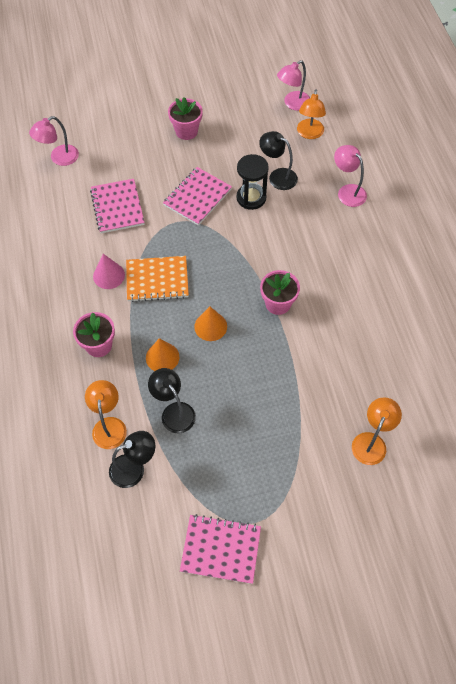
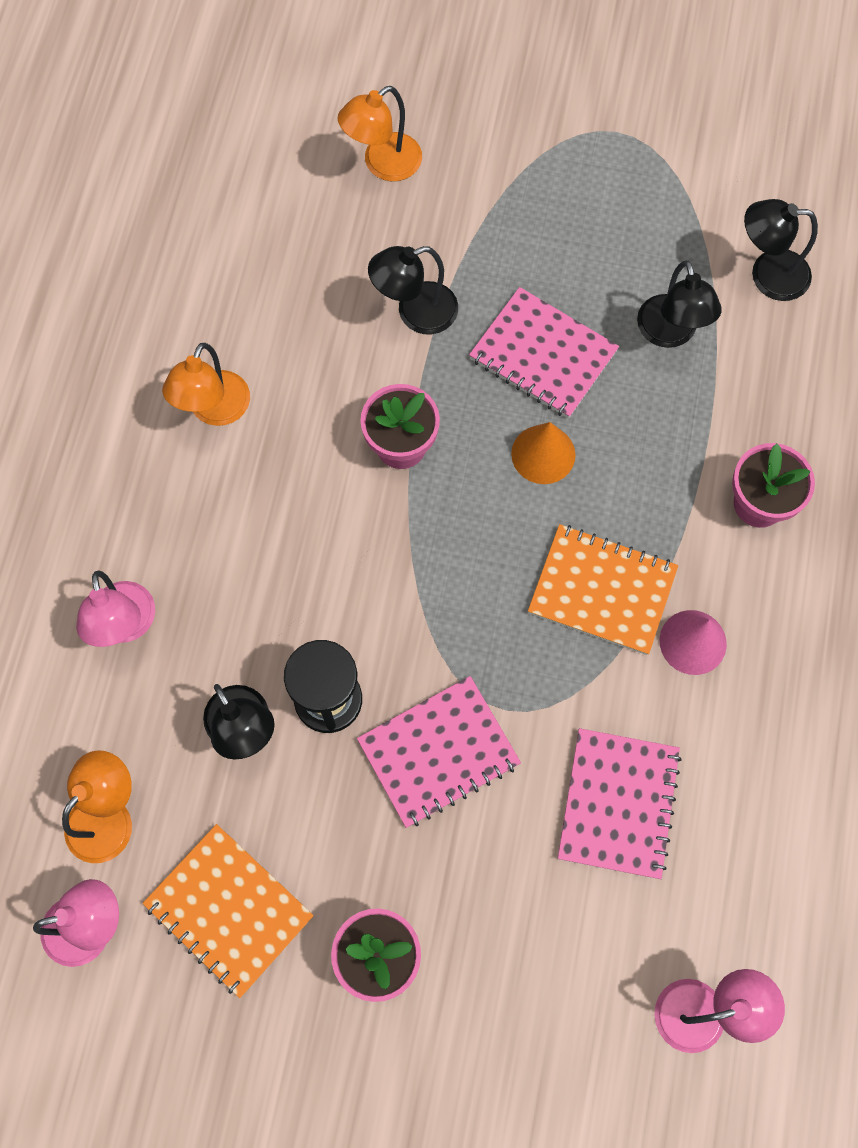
camera: 155 degrees left, 10 degrees up
orange lamp [85,380,127,449] -> orange lamp moved to [162,343,250,426]
orange cone [146,338,179,371] -> none
pink notebook [180,514,261,584] -> pink notebook moved to [469,287,619,419]
none -> orange notebook [142,824,314,998]
none -> black lamp [368,246,458,334]

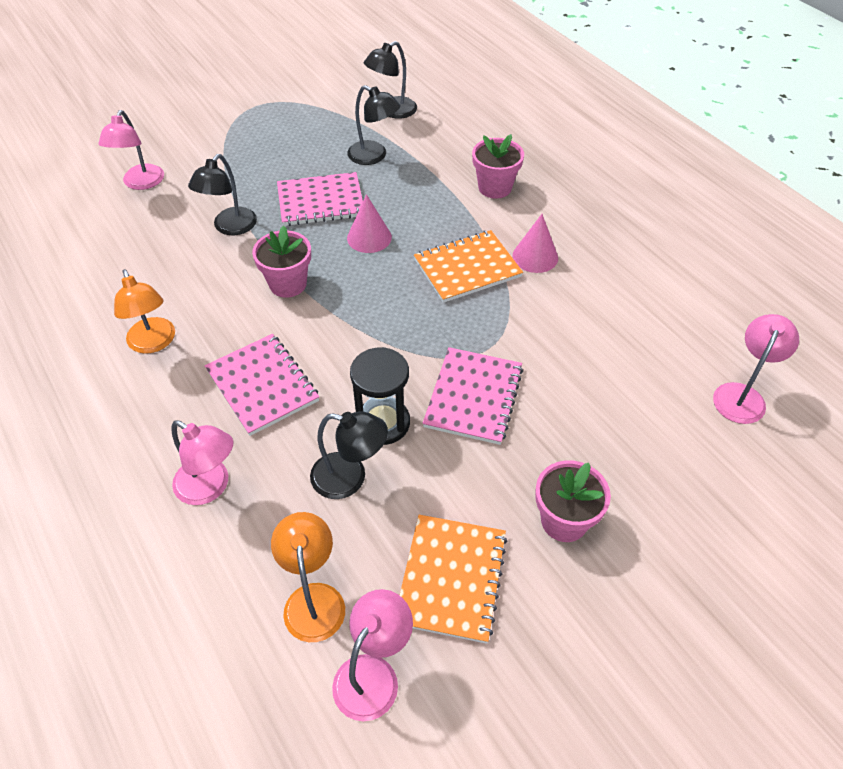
camera: 45 degrees left, 20 degrees down
orange notebook [142,824,314,998] -> orange notebook turned 75 degrees counterclockwise [399,515,507,644]
orange lamp [338,86,422,181] -> pink lamp [98,110,164,190]
orange cone [511,422,576,484] -> pink cone [347,194,392,253]
pink notebook [558,728,682,879] -> pink notebook moved to [205,334,319,436]

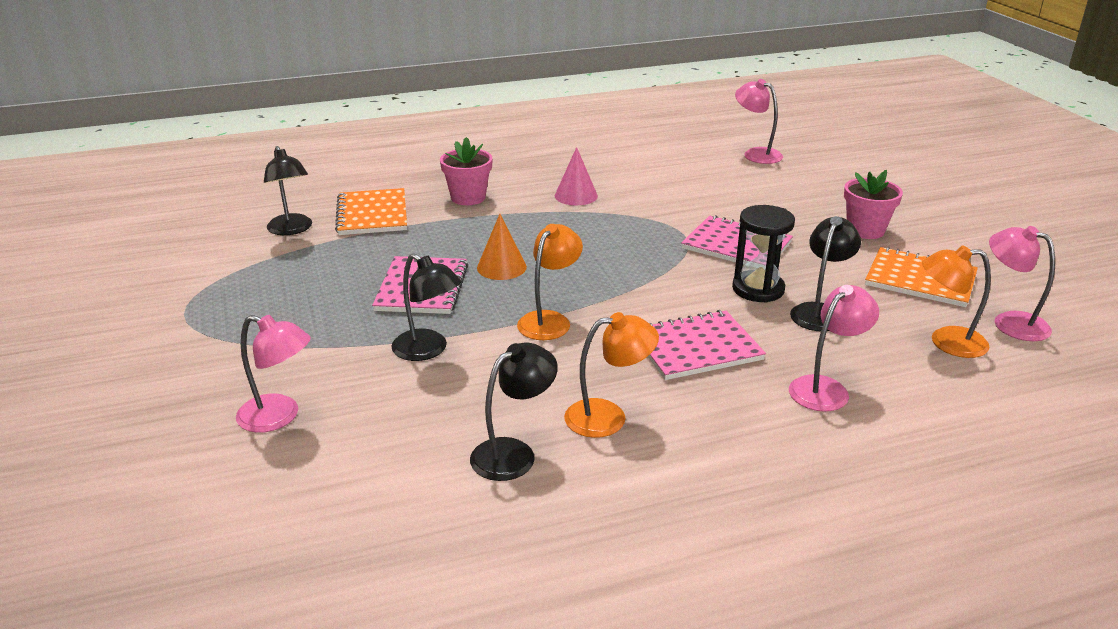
camera: 75 degrees left, 20 degrees down
pink flower pot [252,225,311,298] -> orange lamp [517,224,583,340]
black lamp [347,85,401,165] -> black lamp moved to [470,343,558,481]
pink cone [347,194,392,253] -> orange cone [477,214,527,280]
orange notebook [414,230,523,303] -> orange notebook moved to [335,188,407,235]

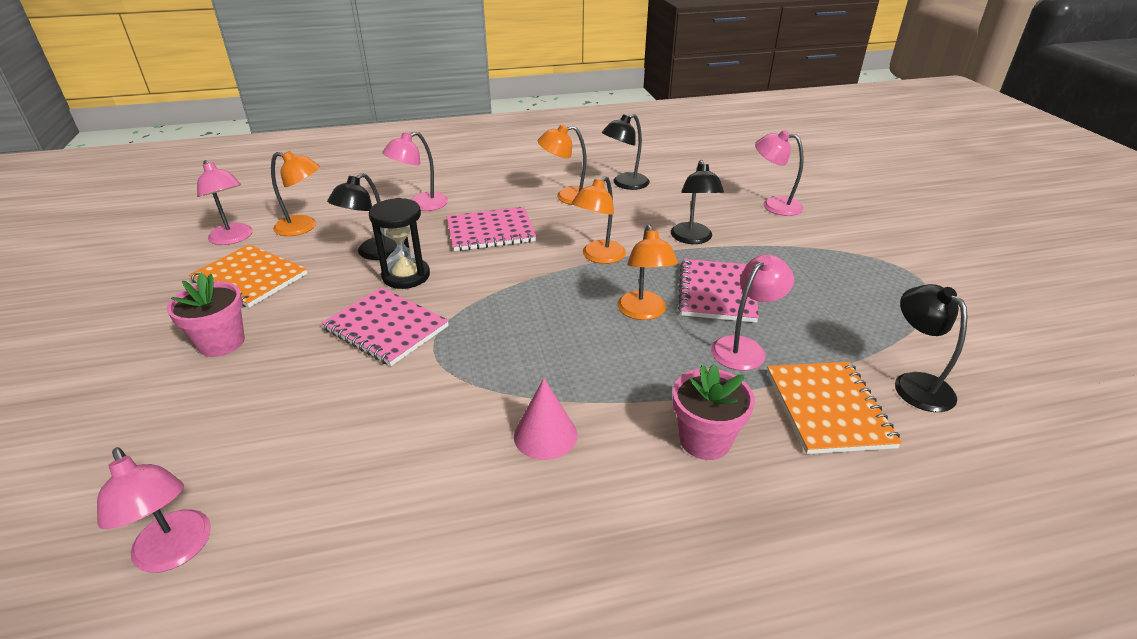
camera: 175 degrees left, 5 degrees up
black lamp [391,254,461,361] -> black lamp turned 135 degrees counterclockwise [671,160,724,244]
orange cone [477,214,527,280] -> orange lamp [617,224,678,320]
none -> pink lamp [711,254,794,371]

